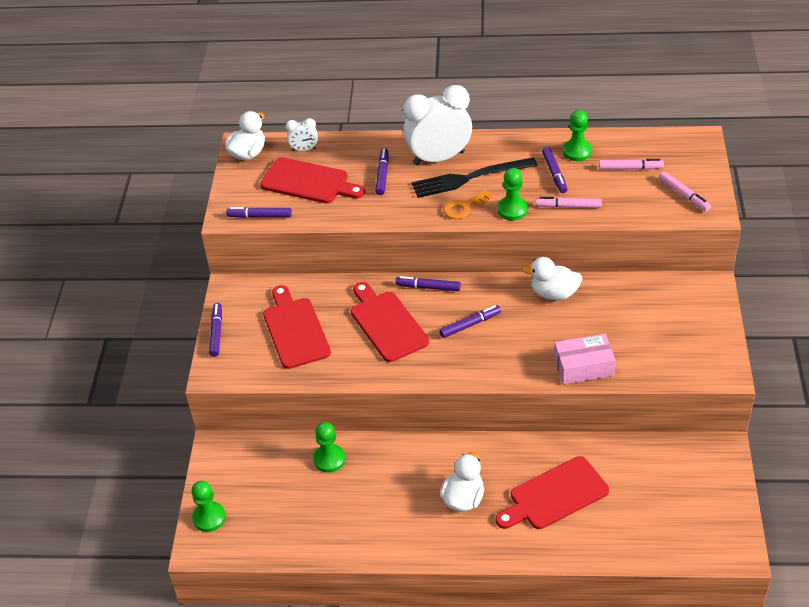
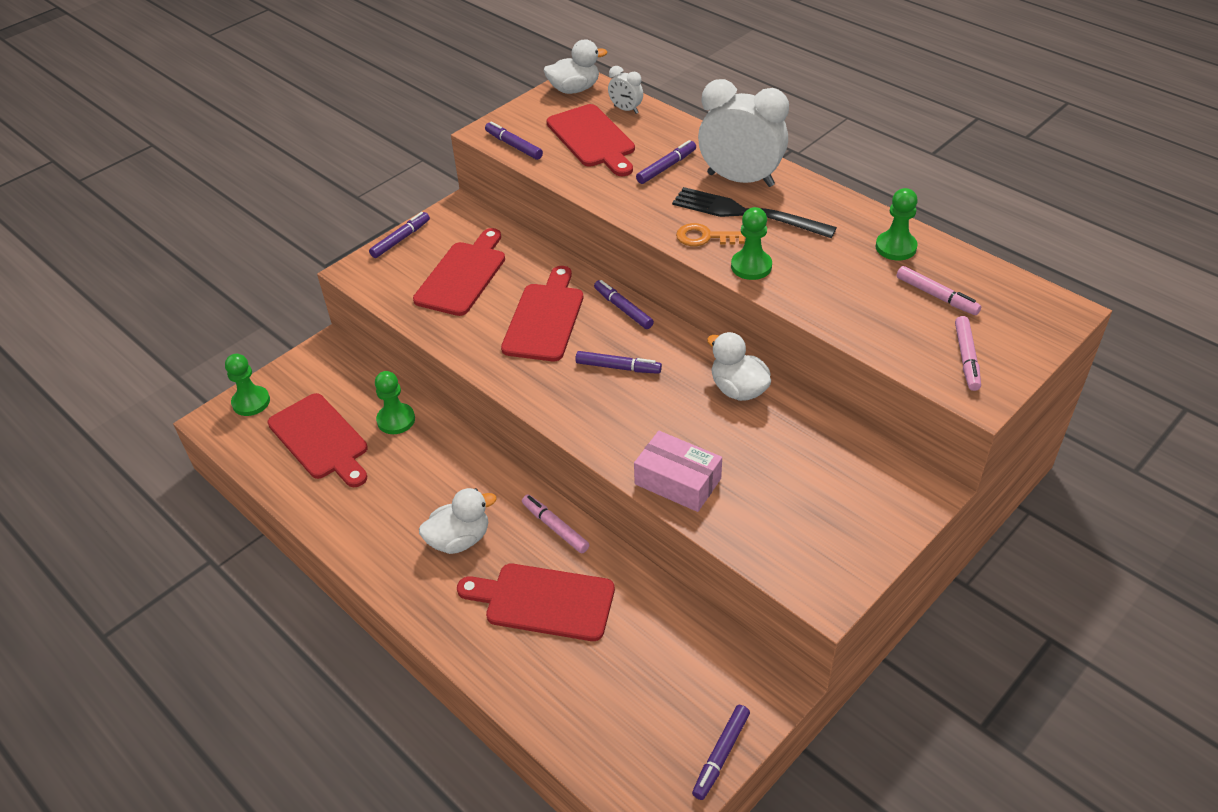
camera: 40 degrees right, 0 degrees up
pink marker [535,197,602,208] -> pink marker moved to [522,495,589,553]
purple marker [542,147,568,193] -> purple marker moved to [692,705,750,800]
none -> red cutting board [268,393,368,487]

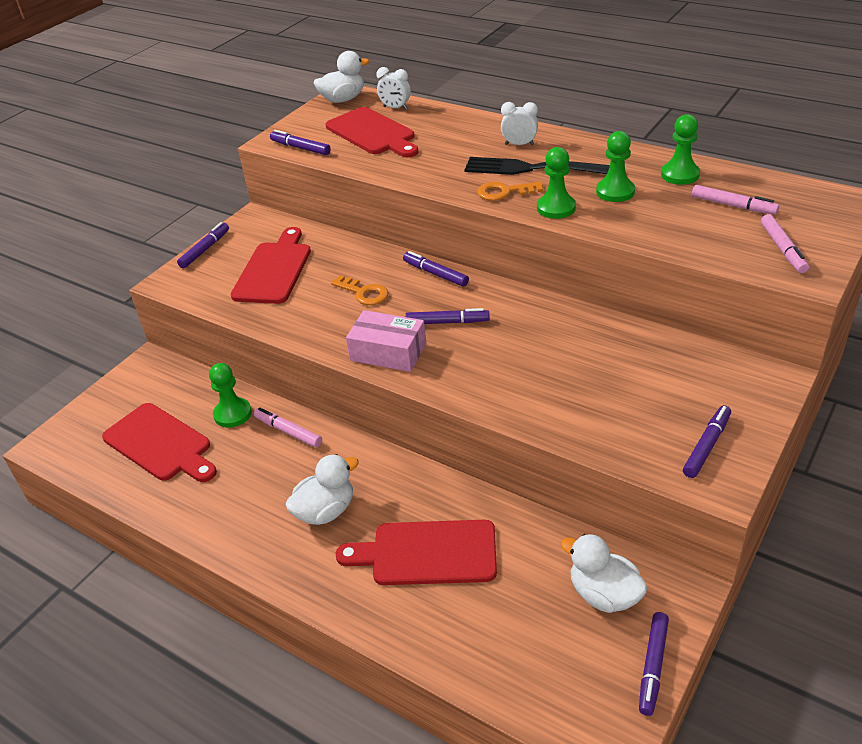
camera: 10 degrees left, 5 degrees down
green pawn [225,354,270,416] -> green pawn moved to [596,131,635,202]
red cutting board [501,266,583,361] -> orange key [331,275,388,305]
pink marker [522,495,589,553] -> pink marker moved to [254,408,322,448]
pink box [634,431,722,512] -> pink box moved to [346,310,426,372]
purple marker [636,140,696,184] -> purple marker moved to [683,405,731,478]
white clock [698,79,789,187] -> white clock [501,102,538,146], size x0.46
white duck [707,332,771,401] -> white duck moved to [560,534,648,613]

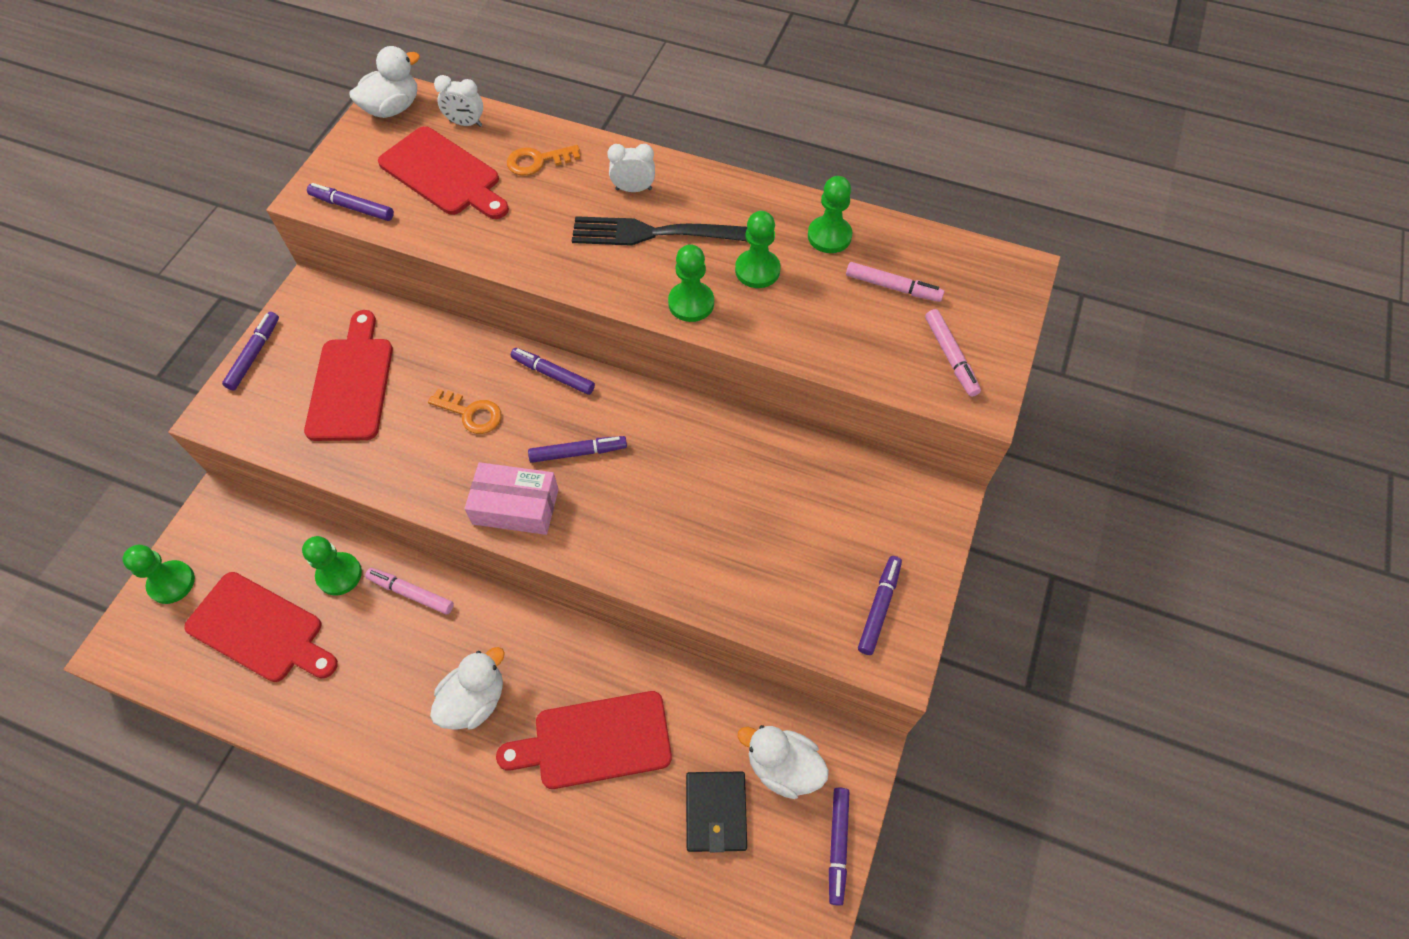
camera: 15 degrees left, 20 degrees up
orange key [477,182,543,201] -> orange key moved to [507,145,581,176]
none -> green pawn [122,545,195,604]
none -> black wallet [686,772,747,852]

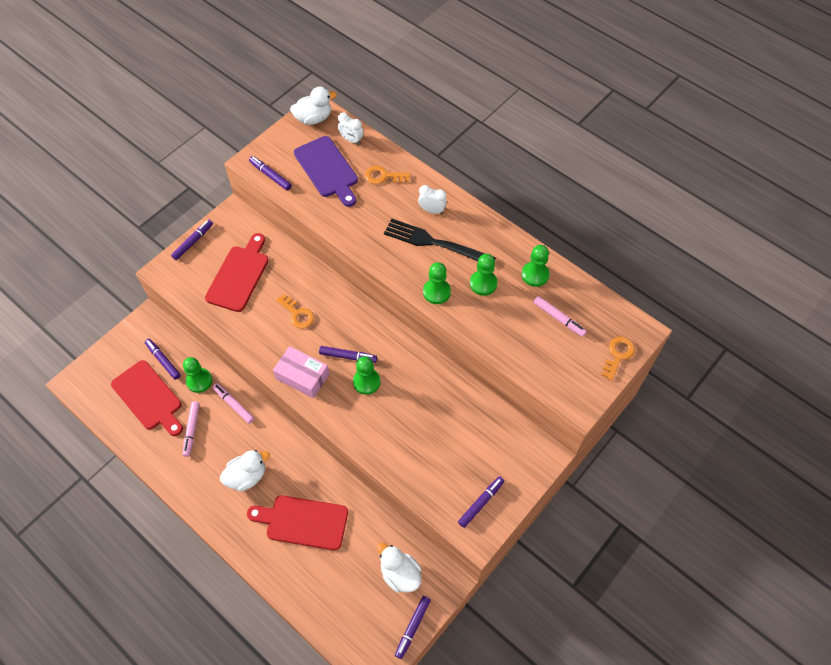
camera: 20 degrees right, 0 degrees up
green pawn [122,545,195,604] -> green pawn moved to [353,356,380,395]
red cutting board [378,126,509,219] -> purple cutting board [294,136,358,207]
purple marker [511,348,595,395] -> purple marker moved to [145,339,181,380]
black wallet [686,772,747,852] -> none
pink marker [925,309,981,397] -> pink marker moved to [183,401,200,457]
none -> orange key [602,337,635,380]

